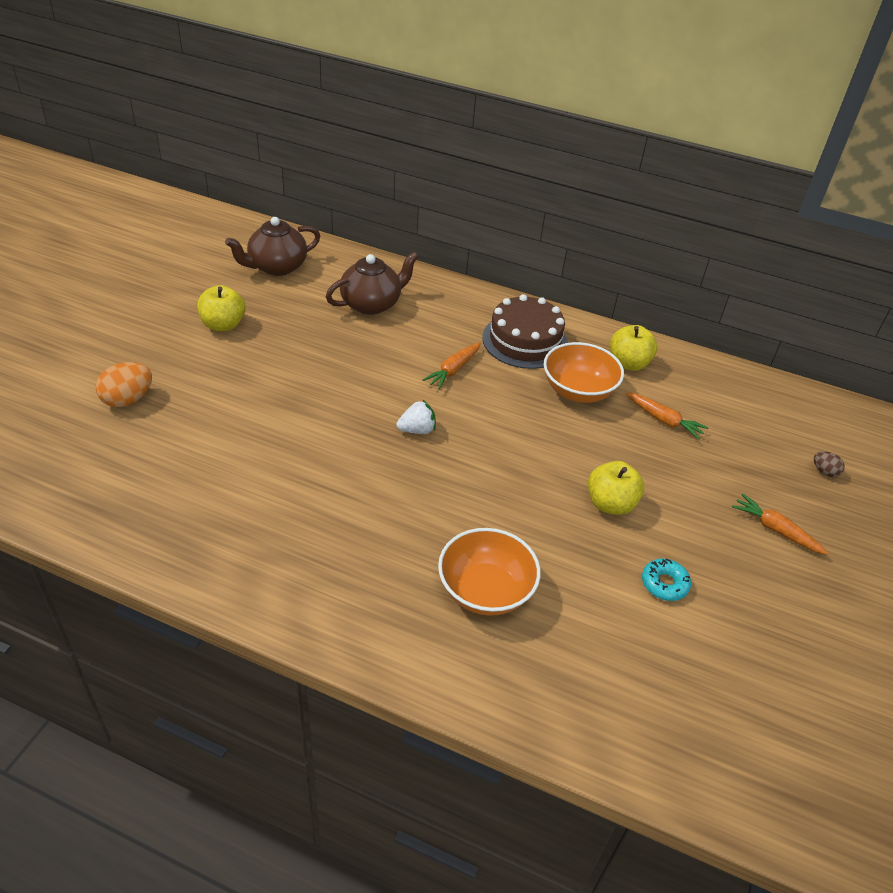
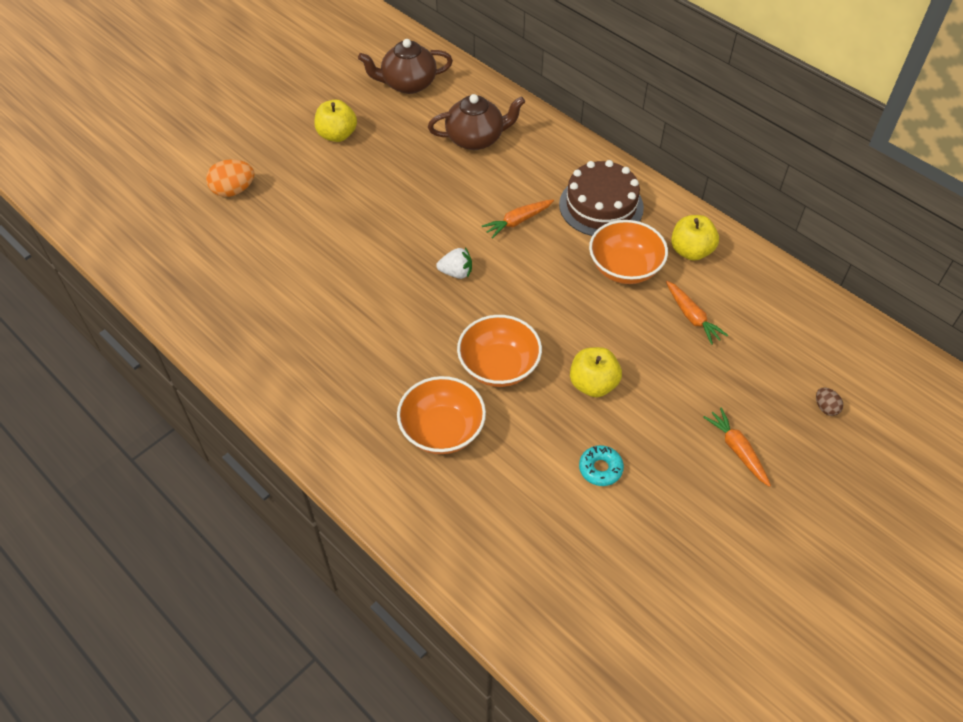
camera: 25 degrees right, 10 degrees up
none -> orange bowl [457,315,542,387]

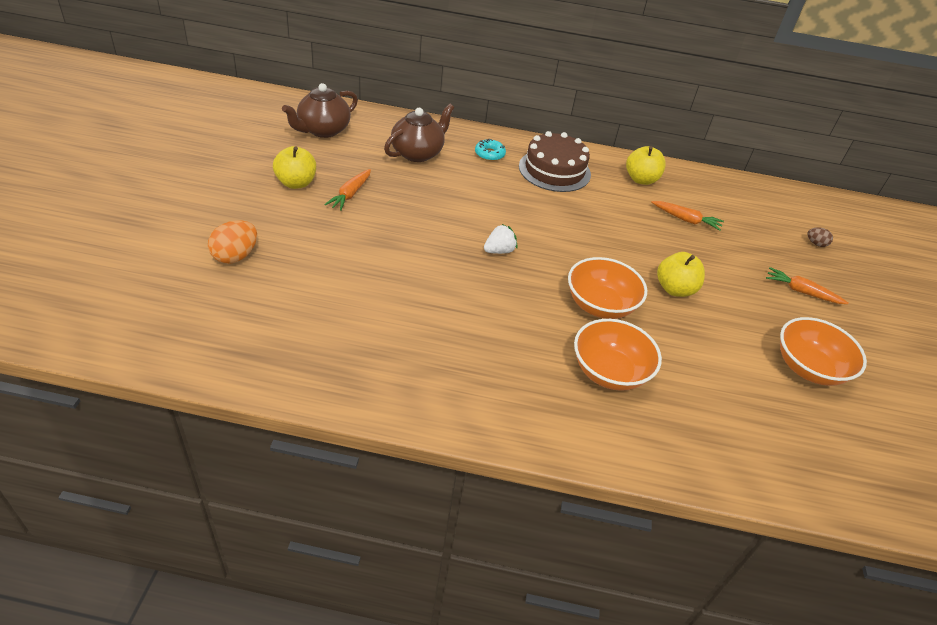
camera: 40 degrees left, 10 degrees down
orange carrot [482,199,554,239] -> orange carrot moved to [324,169,371,211]
turquoise donut [579,445,624,486] -> turquoise donut moved to [475,139,506,161]
orange bowl [589,220,668,284] -> orange bowl moved to [780,317,867,386]

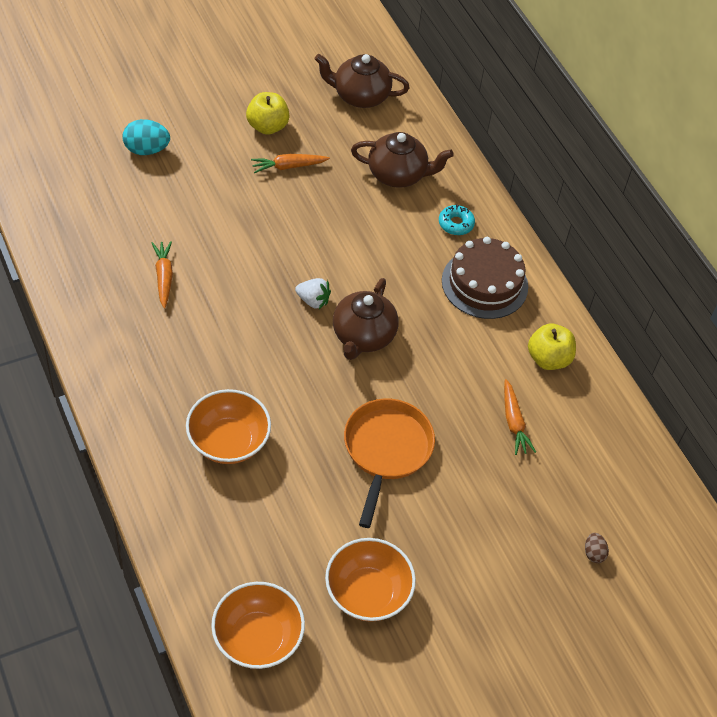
camera: 55 degrees right, 10 degrees up
orange egg [208,220,257,264] -> turquoise egg [122,119,170,155]
orange bowl [568,257,647,319] -> orange bowl moved to [211,582,305,669]
yellow apple [657,252,705,297] -> orange pan [344,398,435,528]
orange carrot [766,267,849,304] -> orange carrot moved to [152,241,173,309]
none -> brown teapot [333,278,398,360]

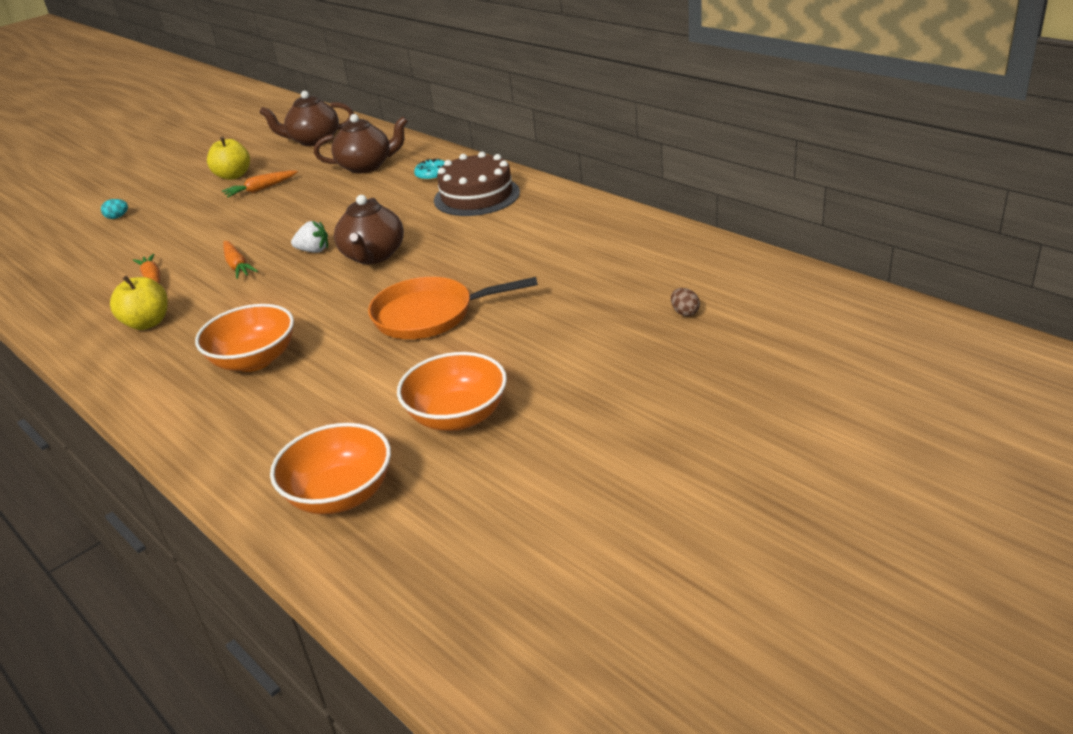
camera: 10 degrees left, 20 degrees down
turquoise egg [122,119,170,155] -> turquoise egg [101,199,128,219], size x0.55
orange pan [344,398,435,528] -> orange pan turned 90 degrees counterclockwise [368,277,538,339]
orange carrot [504,379,536,455] -> orange carrot moved to [223,241,258,279]
yellow apple [528,324,576,370] -> yellow apple moved to [110,275,168,330]

